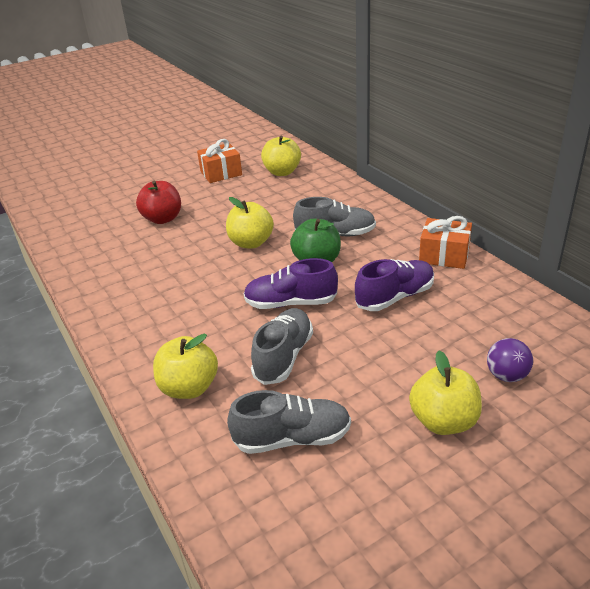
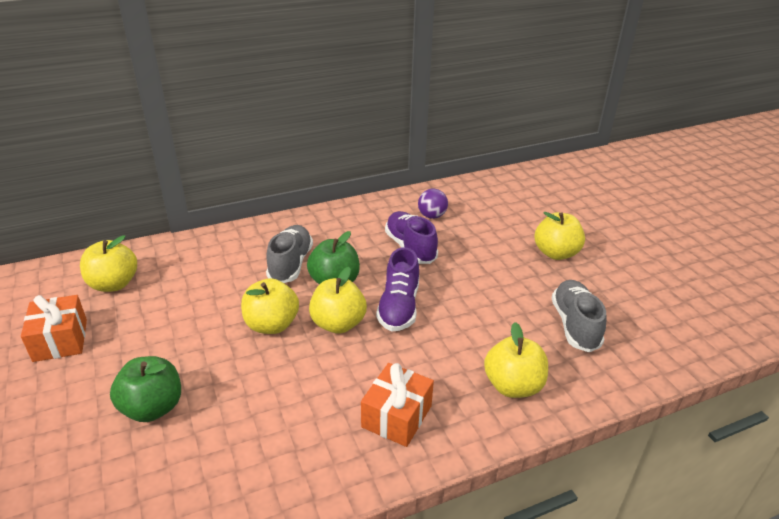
camera: 85 degrees left, 0 degrees up
red apple [136,181,181,224] -> green apple [110,356,181,422]
grey shoe [251,308,313,385] -> none
orange gift [419,216,472,269] -> orange gift moved to [361,363,434,447]
purple ball [487,338,533,382] -> purple ball moved to [418,189,448,219]
none -> yellow apple [309,267,367,334]

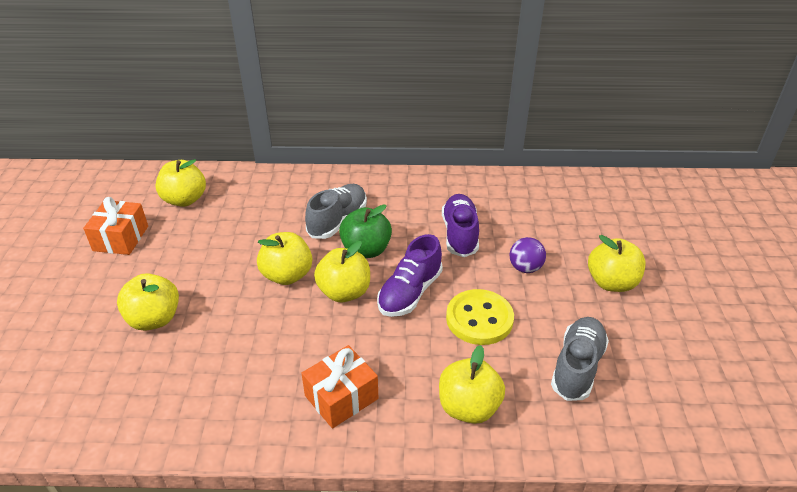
camera: 25 degrees right, 5 degrees up
green apple [110,356,181,422] -> yellow apple [117,273,179,331]
purple ball [418,189,448,219] -> purple ball moved to [510,237,546,273]
none -> yellow button [446,289,514,345]

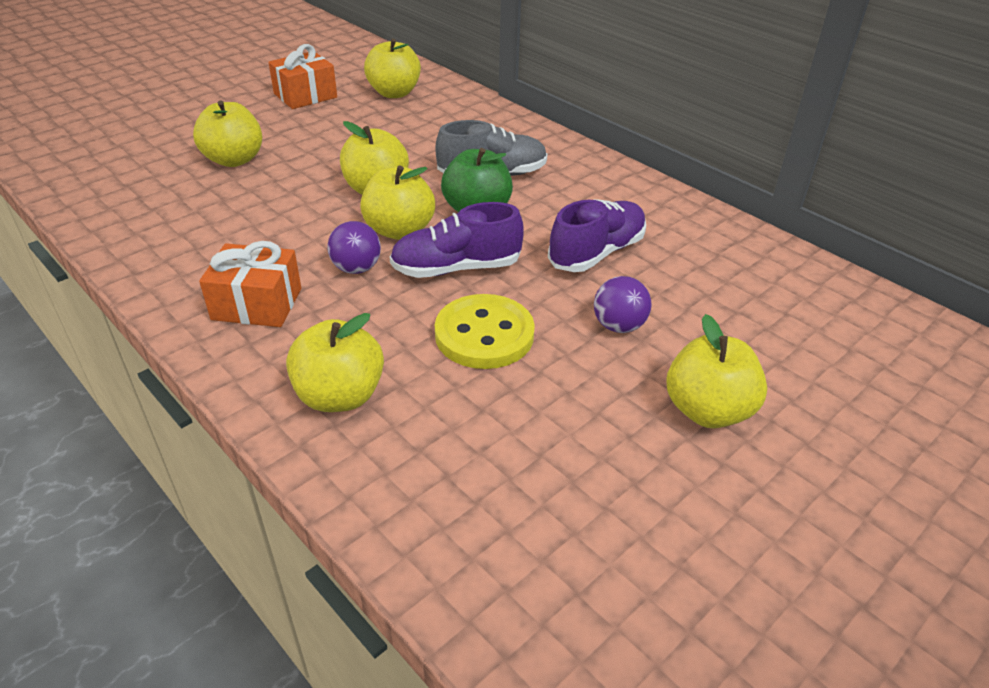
camera: 45 degrees right, 0 degrees up
grey shoe [551,317,609,401] -> none
none -> purple ball [327,221,381,274]

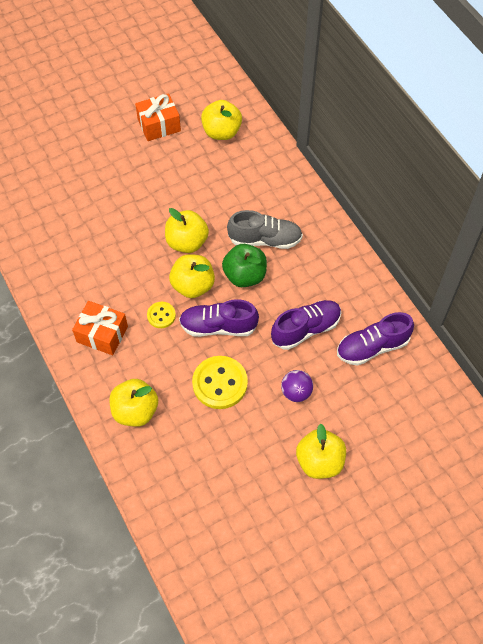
camera: 15 degrees right, 20 degrees up
yellow apple [193,100,262,167] -> none
purple ball [327,221,381,274] -> yellow button [147,302,176,328]
none -> purple shoe [337,312,414,366]

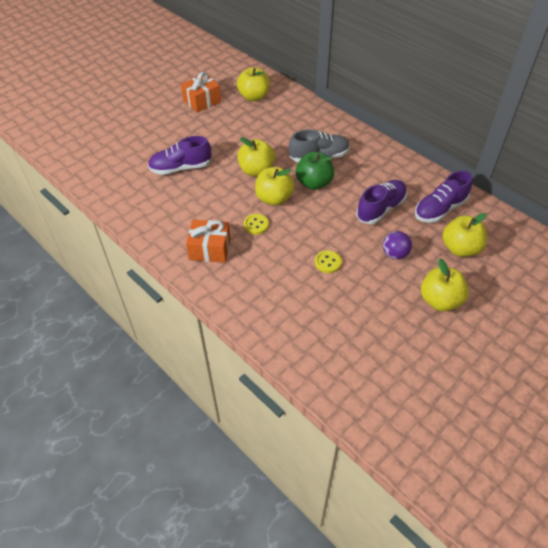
camera: 15 degrees left, 10 degrees down
yellow apple [110,379,158,427] -> yellow apple moved to [442,213,487,257]
purple shoe [179,299,259,337] -> purple shoe moved to [148,136,212,175]
yellow button [192,356,248,409] -> yellow button [315,250,342,273], size x0.54

